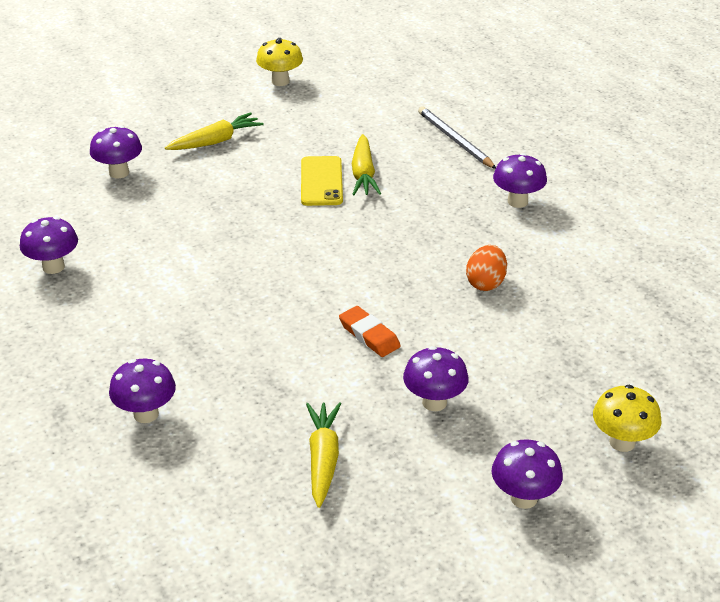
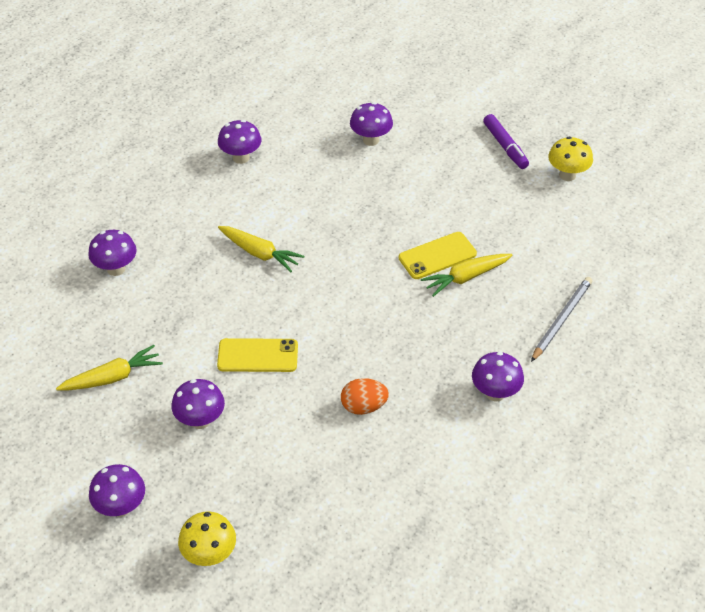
camera: 65 degrees right, 10 degrees up
yellow carrot [165,112,264,150] -> yellow carrot moved to [218,226,304,272]
orange eraser [339,306,401,357] -> yellow phone [217,338,298,372]
none -> purple marker [483,114,529,169]

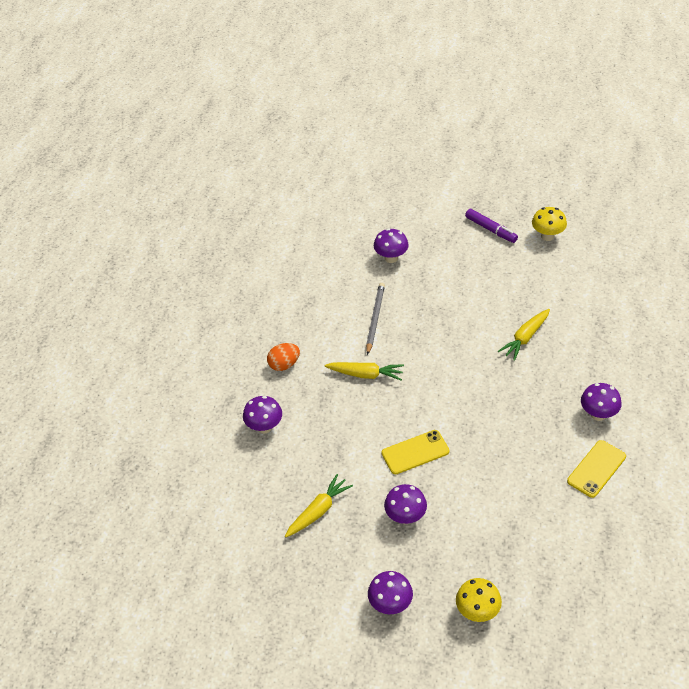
camera: 20 degrees left, 0 degrees up
purple mushroom [218,120,261,164] -> none
orange egg [341,378,389,415] -> orange egg moved to [267,343,300,371]
yellow phone [399,232,477,279] -> yellow phone moved to [567,440,626,498]
grey pencil [531,277,592,362] -> grey pencil moved to [366,283,385,355]

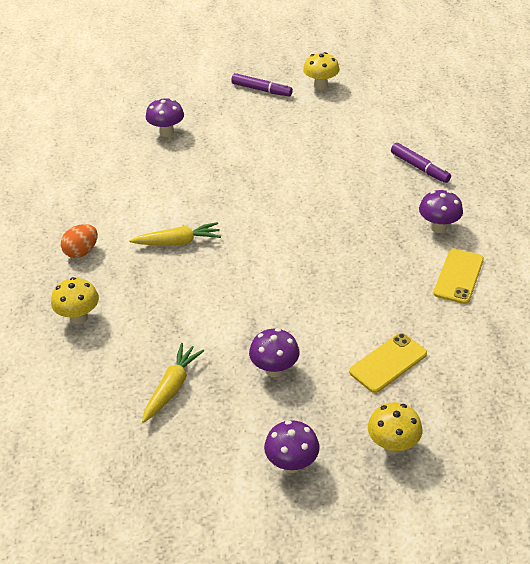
camera: 20 degrees left, 5 degrees down
purple mushroom [243,396,282,433] -> yellow mushroom [51,277,99,324]
grey pencil [366,283,385,355] -> none
yellow phone [382,430,450,474] -> yellow phone moved to [349,333,427,393]
yellow carrot [498,309,550,361] -> none
none -> purple marker [391,143,451,183]

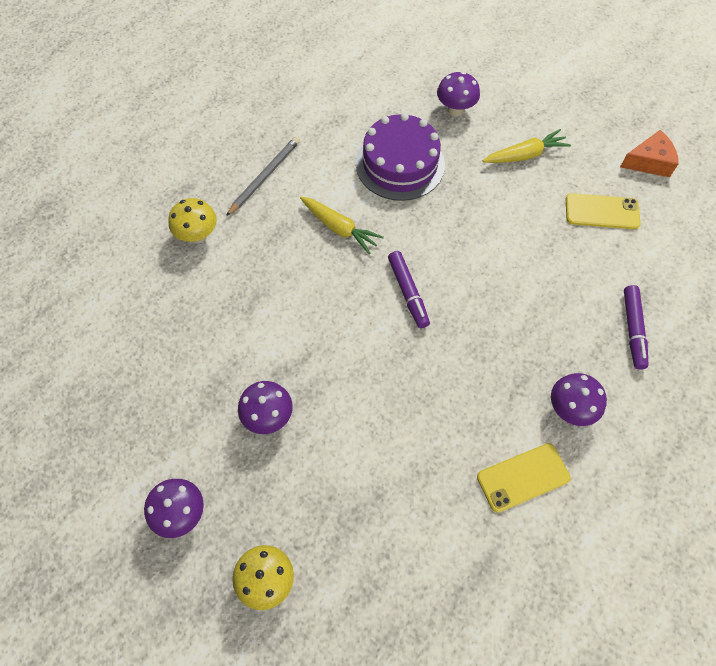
camera: 45 degrees right, 20 degrees up
orange egg [61,224,98,258] -> grey pencil [226,137,300,216]
yellow carrot [142,343,204,423] -> yellow carrot moved to [483,129,571,163]
purple marker [231,73,293,96] -> purple marker moved to [388,251,430,328]
yellow mushroom [303,52,340,90] -> orange cheese [620,130,678,177]
yellow phone [349,333,427,393] -> yellow phone moved to [566,193,641,229]
none -> purple cake [356,113,445,201]

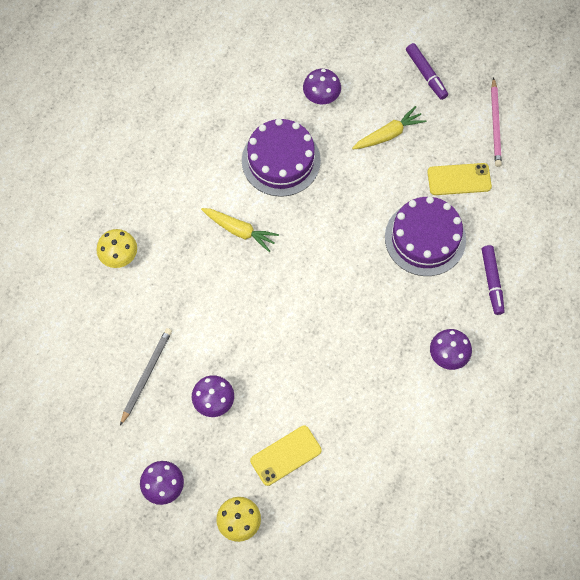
camera: 10 degrees left, 5 degrees up
grey pencil [226,137,300,216] -> grey pencil moved to [120,328,172,426]
purple marker [388,251,430,328] -> purple marker moved to [406,43,448,100]
yellow phone [477,443,571,513] -> yellow phone moved to [250,426,322,486]
orange cheese [620,130,678,177] -> pink pencil [491,77,502,167]
none -> purple cake [385,196,466,276]

